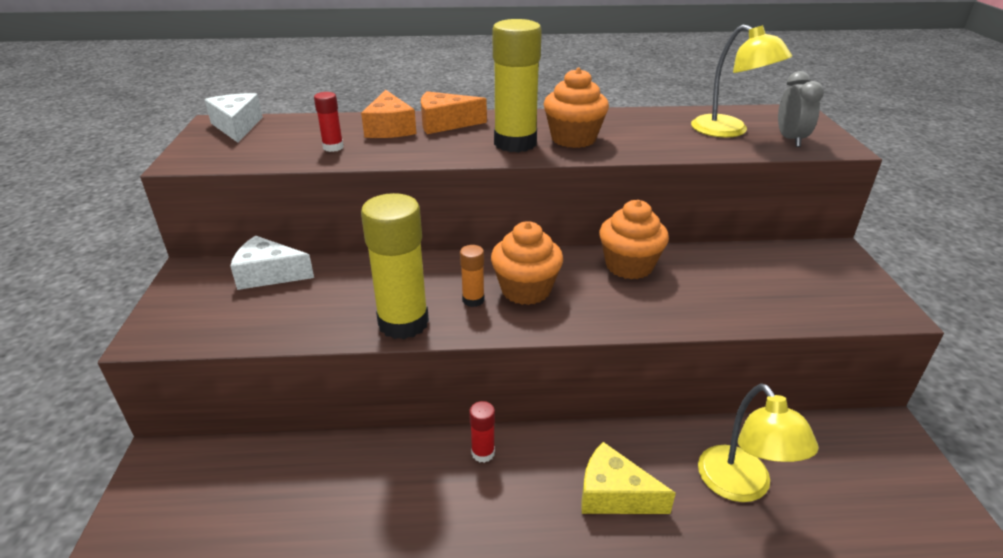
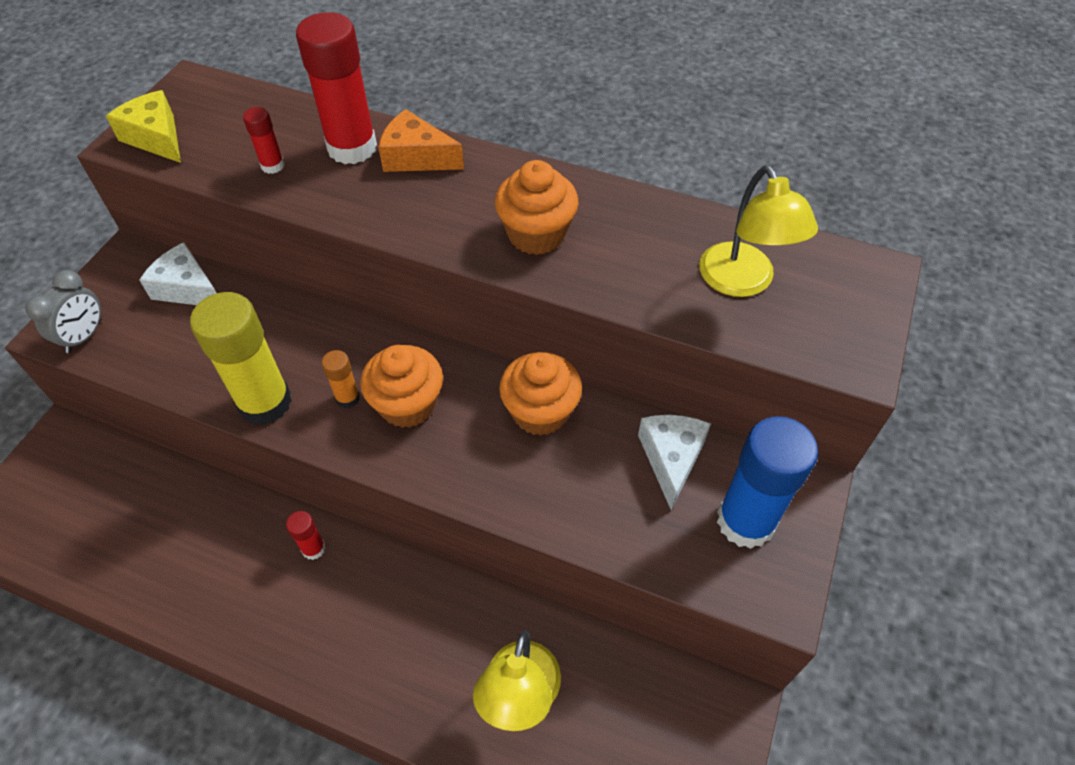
camera: 25 degrees right, 20 degrees up
white cheese [205,93,263,143] -> white cheese moved to [638,415,711,510]
orange cheese [361,90,416,138] -> red glue stick [296,12,377,164]
yellow glue stick [493,19,542,153] -> none
yellow cheese [581,442,676,514] -> yellow cheese moved to [106,90,181,163]
grey clock [778,71,824,147] -> grey clock moved to [25,270,102,353]
none -> blue glue stick [717,416,818,549]

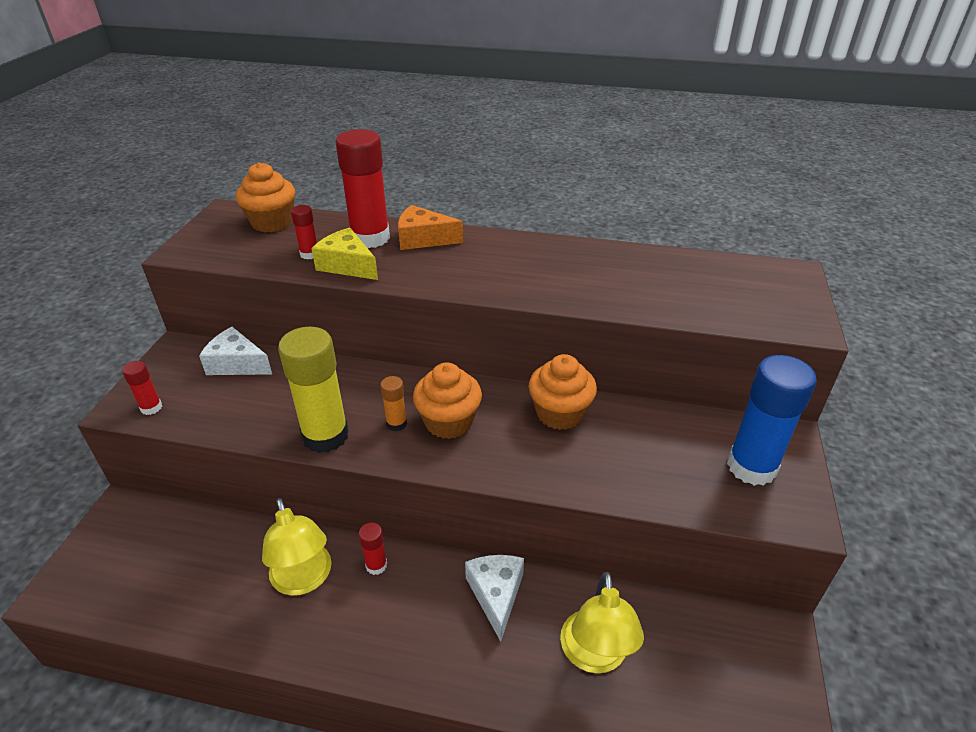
camera: 10 degrees left, 15 degrees down
grey clock [25,270,102,353] -> red glue stick [122,361,162,415]
yellow cheese [106,90,181,163] -> yellow cheese moved to [312,227,378,280]
orange cupcake [495,160,579,255] -> orange cupcake moved to [236,162,295,233]
white cheese [638,415,711,510] -> white cheese moved to [465,555,524,642]
yellow lamp [699,165,818,297] -> yellow lamp moved to [262,498,332,596]

